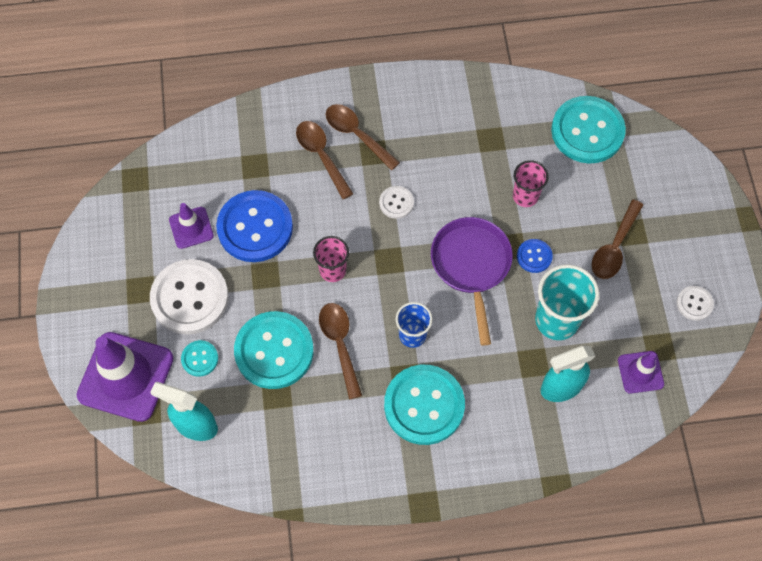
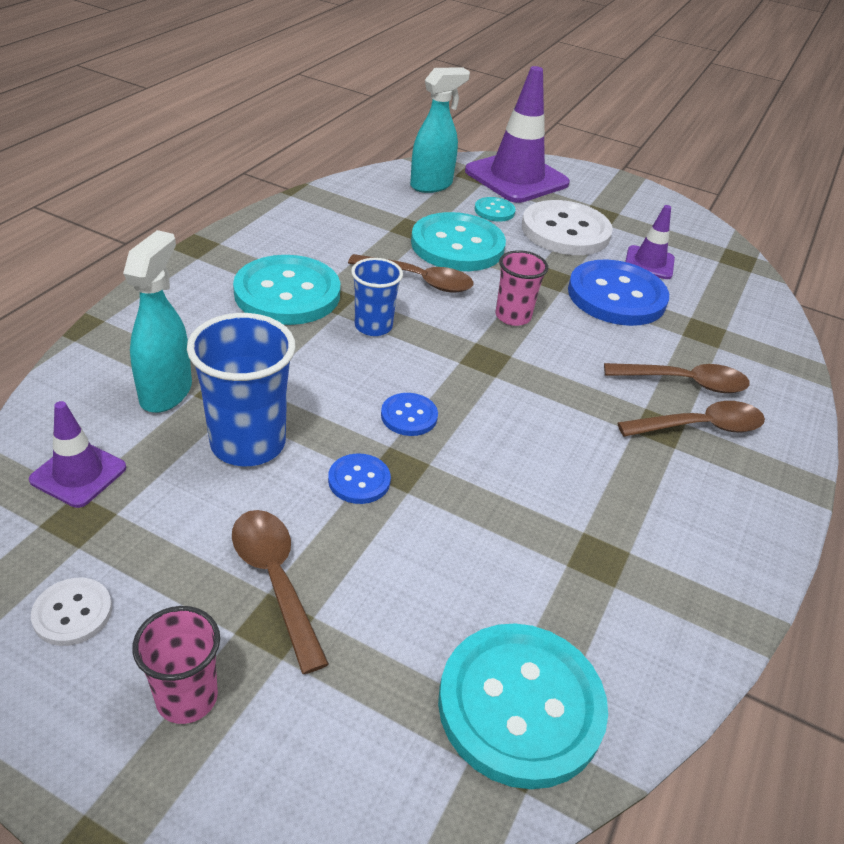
camera: 120 degrees right, 25 degrees down
white button [379,186,414,219] -> none
purple pan [431,217,513,345] -> blue button [381,393,438,436]
pink cup [513,160,549,207] -> pink cup moved to [132,606,220,724]
turquoise cup [535,264,599,340] -> blue cup [187,313,296,466]

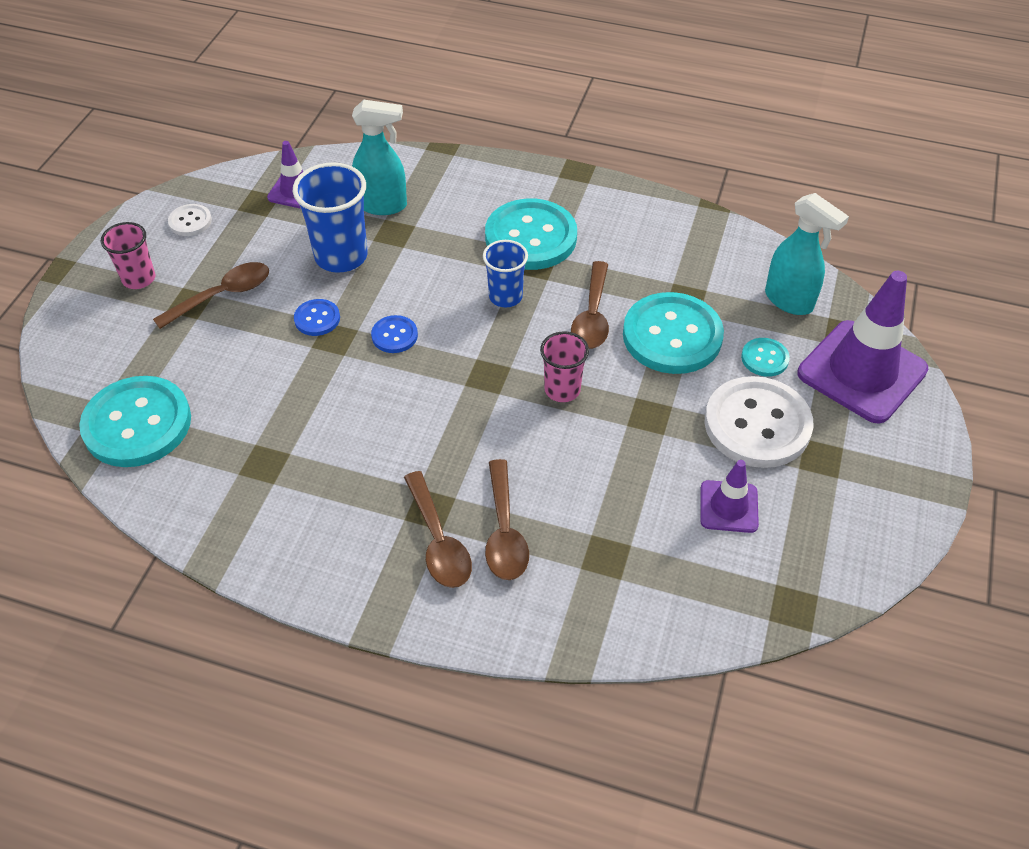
camera: 85 degrees right, 10 degrees up
blue button [568,259,669,326] -> none

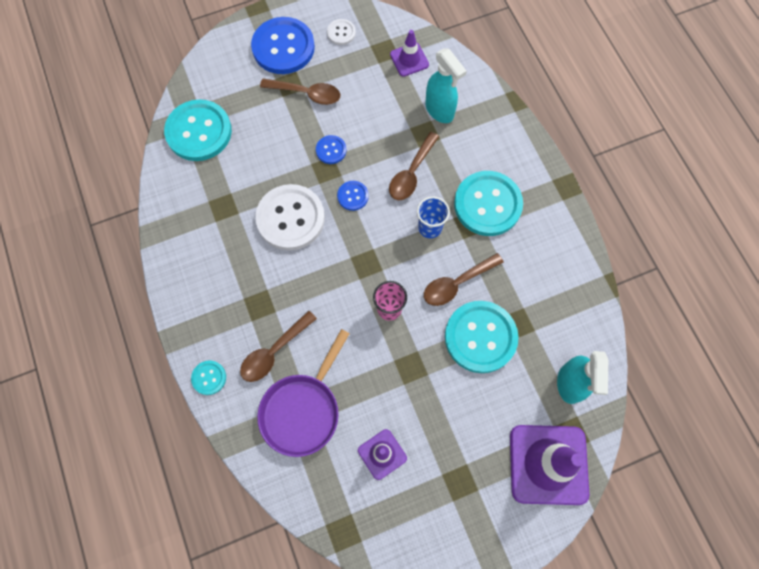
camera: 50 degrees right, 20 degrees up
pink cup [101,222,155,289] -> blue button [251,17,315,74]
blue cup [293,162,368,273] -> none
brown spoon [404,471,472,588] -> brown spoon moved to [389,132,440,200]
white button [705,376,814,468] -> white button moved to [255,184,325,251]
turquoise button [741,338,790,377] -> turquoise button moved to [191,361,226,395]
none -> purple pan [257,329,350,457]

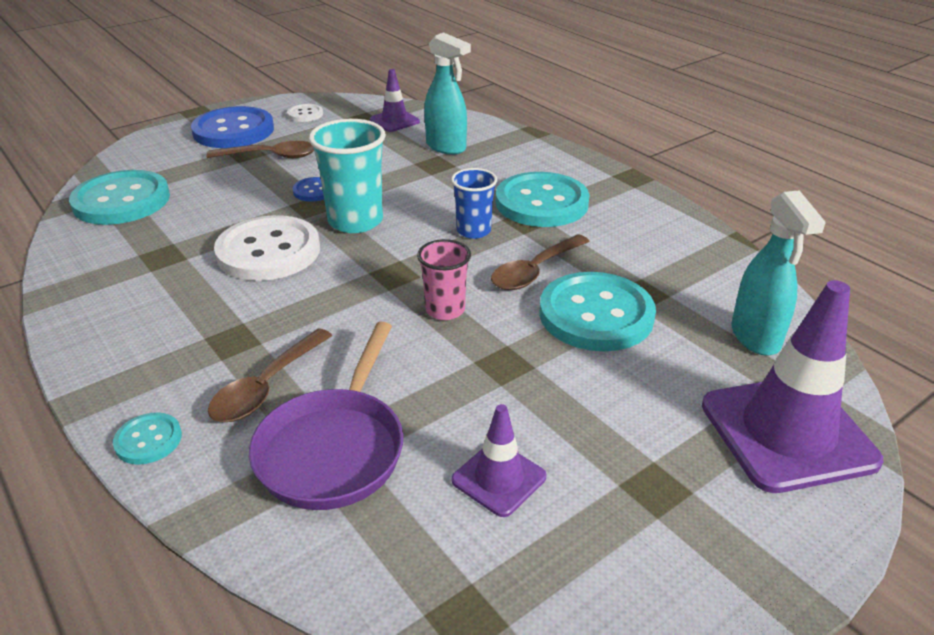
camera: 15 degrees left, 35 degrees down
blue button [337,181,369,211] -> turquoise cup [309,119,386,233]
brown spoon [389,132,440,200] -> none

